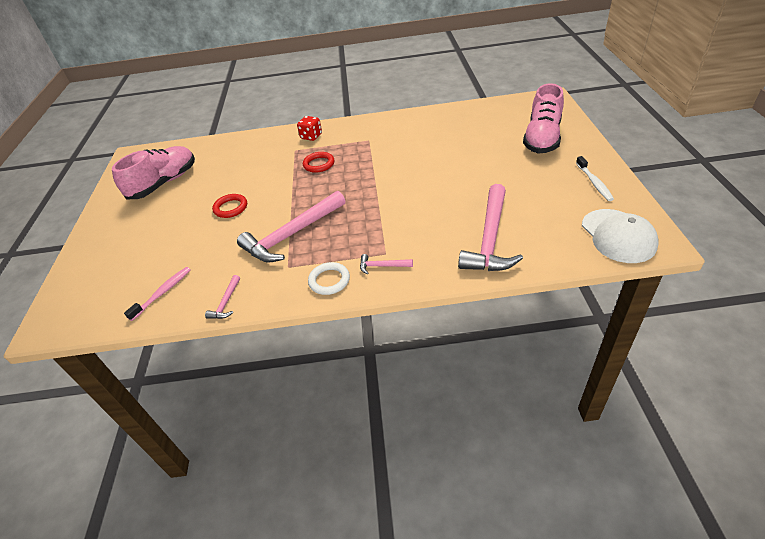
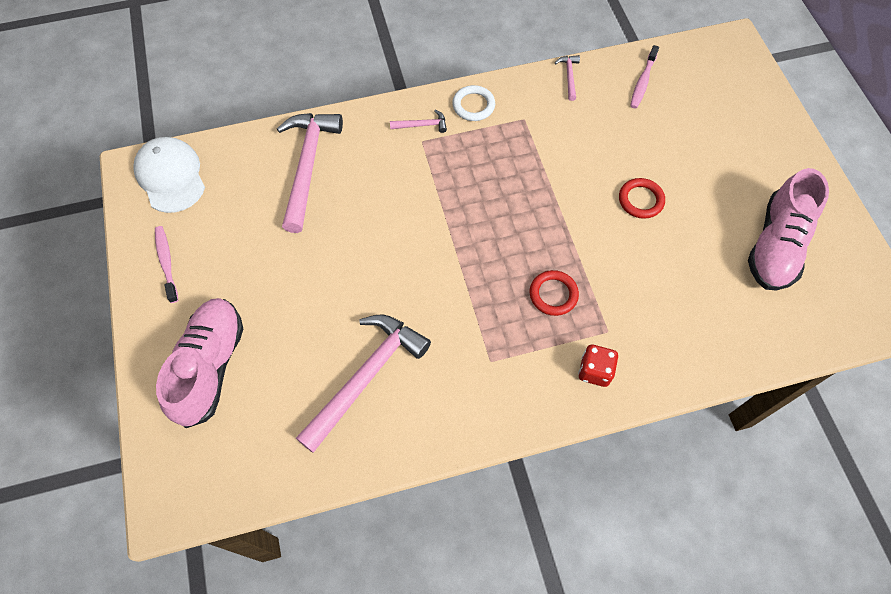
camera: 165 degrees right, 20 degrees up
pink hammer [237,191,345,262] -> pink hammer moved to [296,315,431,453]
white toothbrush [576,156,614,201] -> pink toothbrush [155,226,178,303]

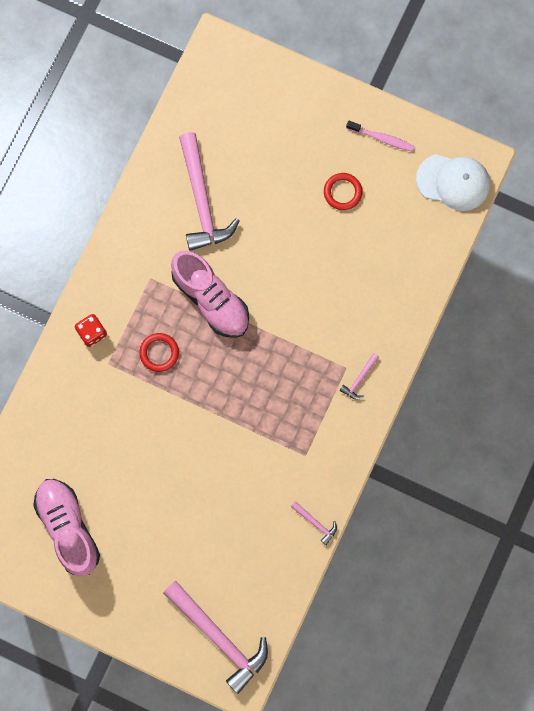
camera: 130 degrees right, 15 degrees up
pink shoe [156,298,243,428] -> pink shoe moved to [171,251,249,338]
pink hammer [277,113,343,233] -> pink hammer moved to [163,581,268,694]
white ring [452,85,495,121] -> none
red ring [619,178,665,219] -> red ring moved to [324,173,362,210]
pink toothbrush [630,45,659,109] -> none

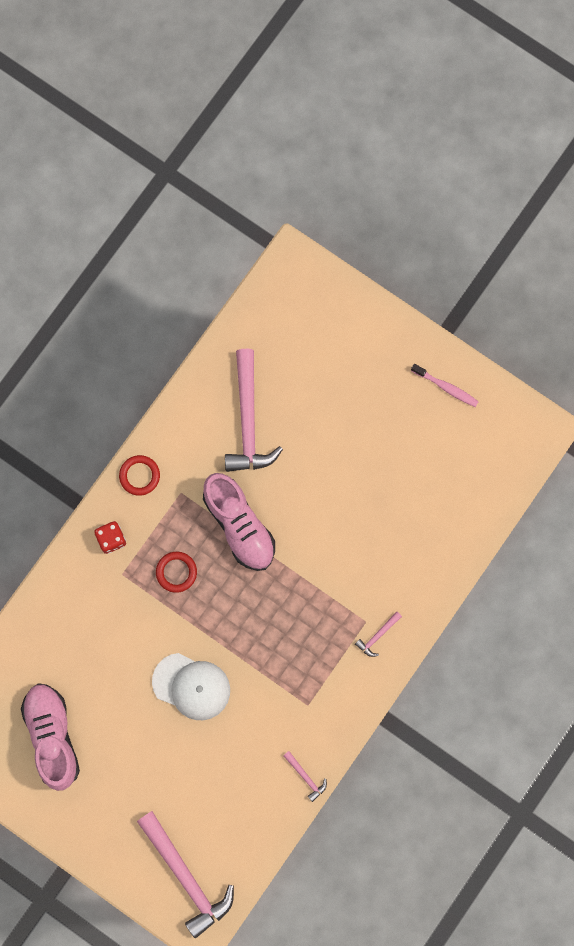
camera: 10 degrees right, 0 degrees up
red ring [324,173,362,210] -> red ring moved to [119,455,160,496]
white cap [416,154,490,211] -> white cap moved to [152,653,230,720]

